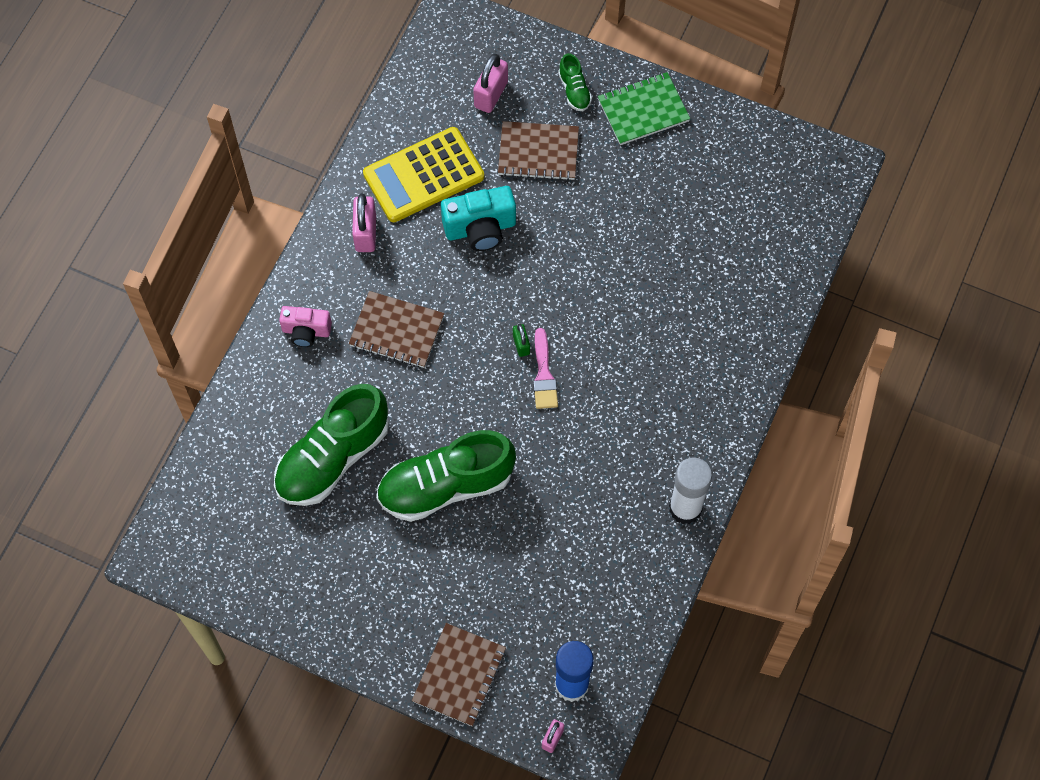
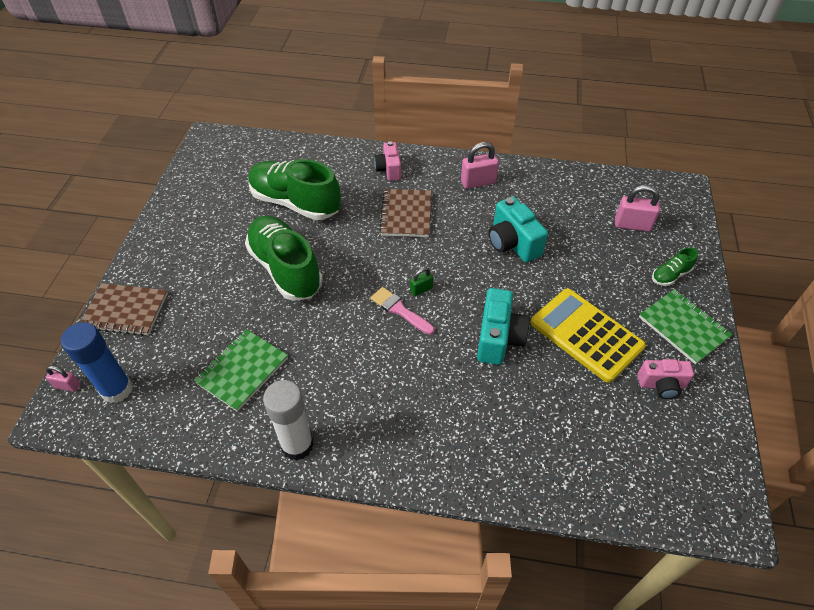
camera: 75 degrees right, 15 degrees down
yellow calculator [363,127,484,222] -> yellow calculator moved to [531,288,646,383]
brown notebook [498,121,579,181] -> none
pink brush [533,328,558,409] -> pink brush turned 60 degrees clockwise [370,287,434,335]
none -> green notebook [194,329,288,412]
none -> turquoise camera [477,288,530,365]
none -> pink camera [638,359,694,399]

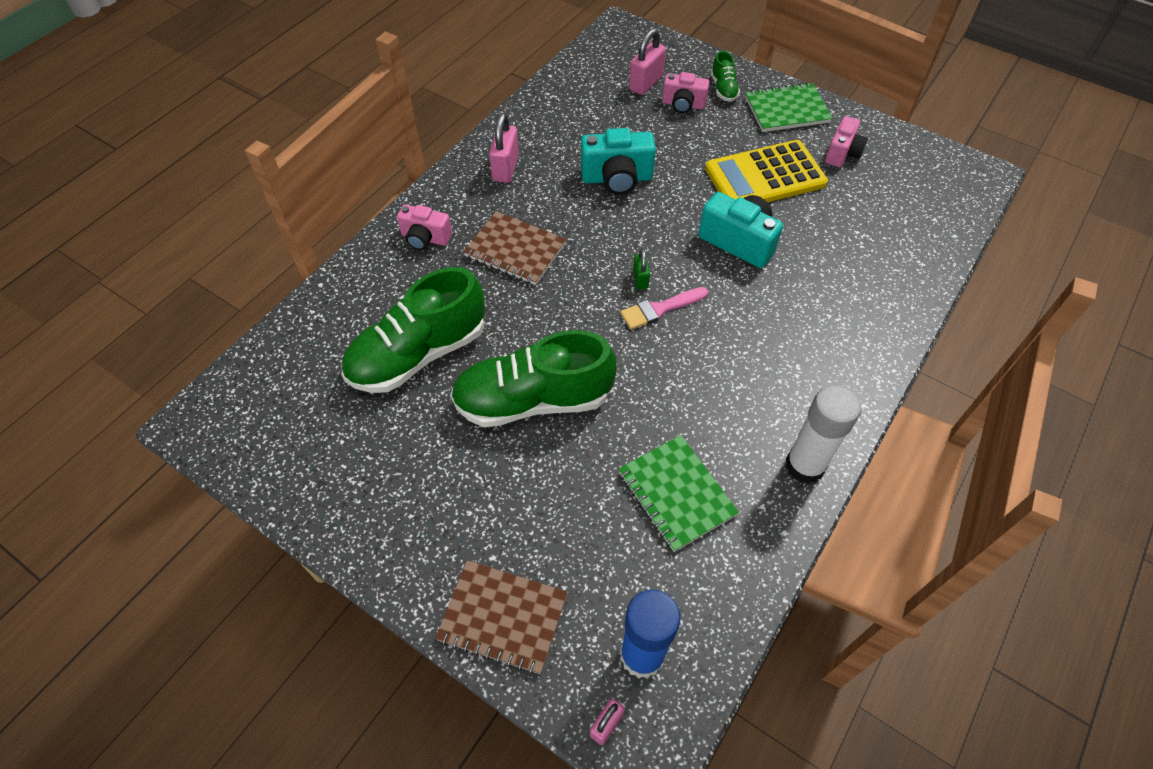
camera: 65 degrees left, 5 degrees up
brown notebook [80,283,168,336] -> brown notebook turned 75 degrees clockwise [435,560,568,675]
none -> pink camera [662,72,709,113]

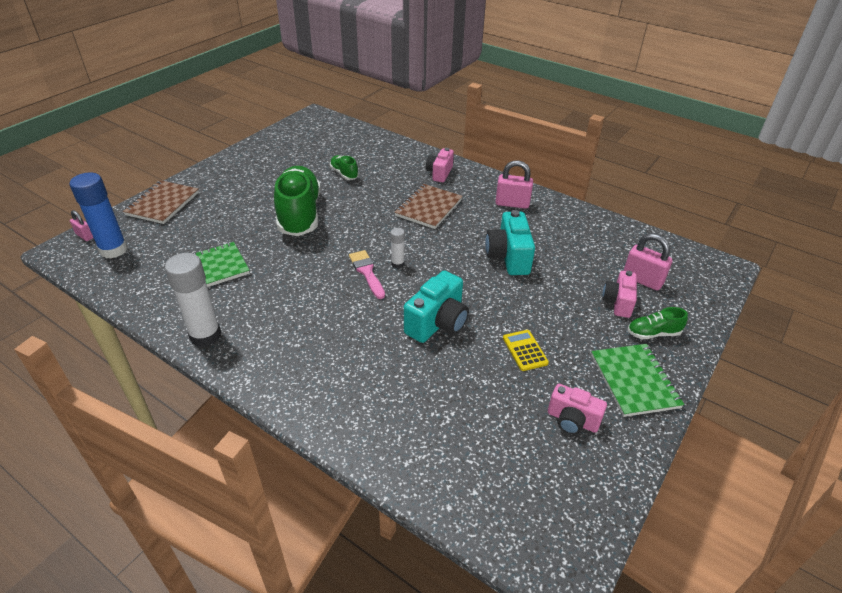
camera: 90 degrees right, 15 degrees down
green shoe [342,267,485,393] -> green shoe [330,155,359,180], size x0.44
green padlock [633,249,650,289] -> white glue stick [390,228,405,268]
yellow calculator [705,140,828,202] -> yellow calculator [503,330,549,371], size x0.45

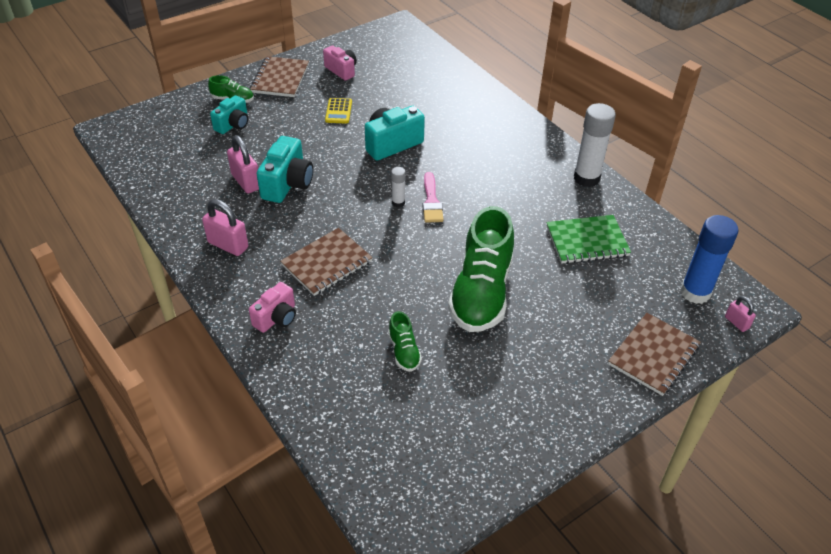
camera: 160 degrees left, 5 degrees up
green notebook [591,344,685,417] -> brown notebook [250,56,309,97]
pink camera [602,271,637,318] -> turquoise camera [210,95,248,134]
pink padlock [623,233,672,290] -> pink padlock moved to [227,135,259,193]

